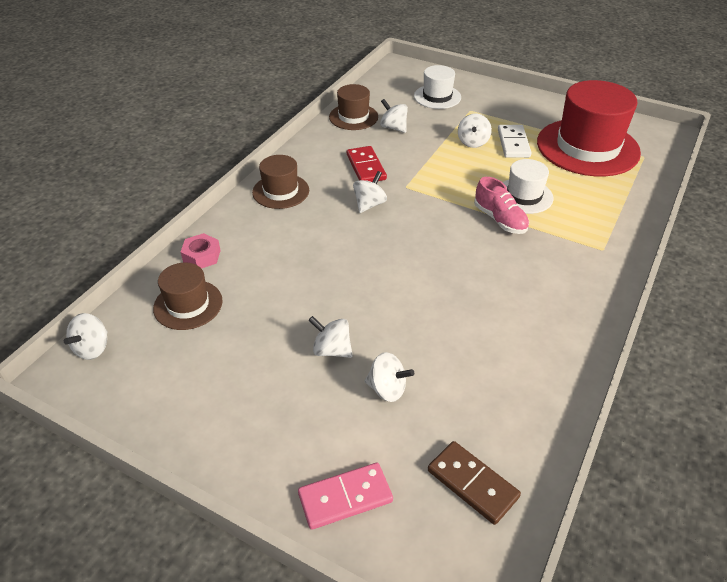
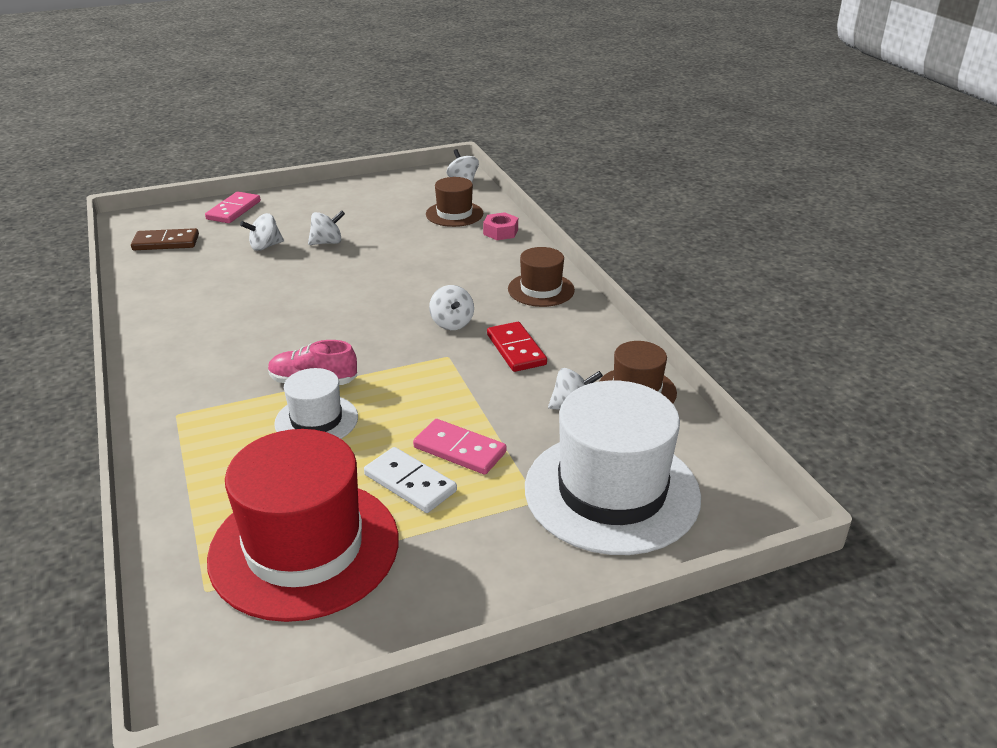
camera: 130 degrees right, 10 degrees down
red domino [347,146,387,182] -> red domino turned 45 degrees clockwise [487,322,547,372]
white hat [414,65,461,109] -> white hat [525,380,701,555], size x1.92
white spinning top [458,114,492,148] -> pink domino [413,419,507,475]

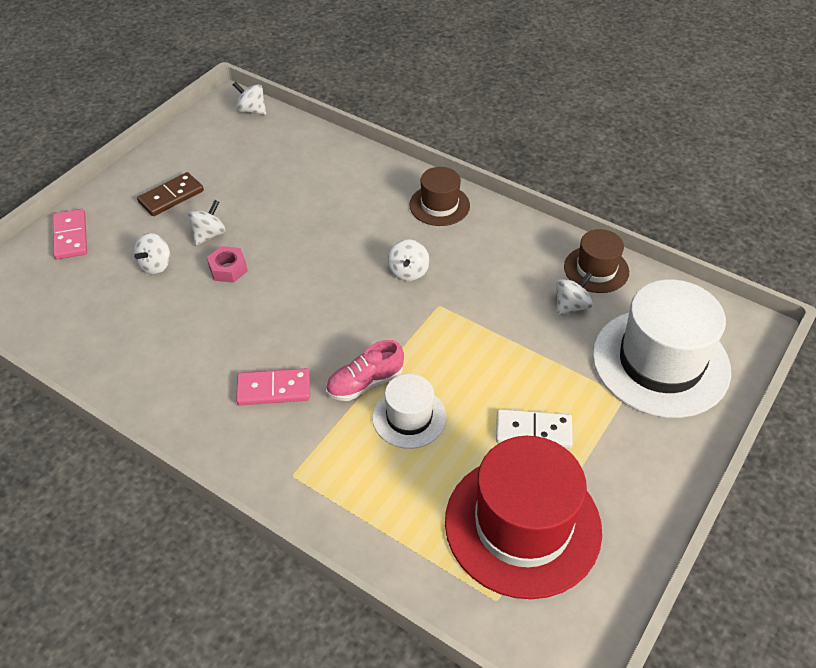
camera: 35 degrees left, 15 degrees up
brown domino [131,228,199,250] -> brown domino moved to [137,172,204,216]
pink domino [413,419,507,475] -> pink domino moved to [236,368,310,405]
brown hat [426,177,483,227] -> none
white spinning top [429,285,474,330] -> white spinning top turned 60 degrees clockwise [388,240,430,281]
pink nut [483,212,518,240] -> pink nut moved to [207,246,248,283]
red domino [487,322,547,372] -> none

